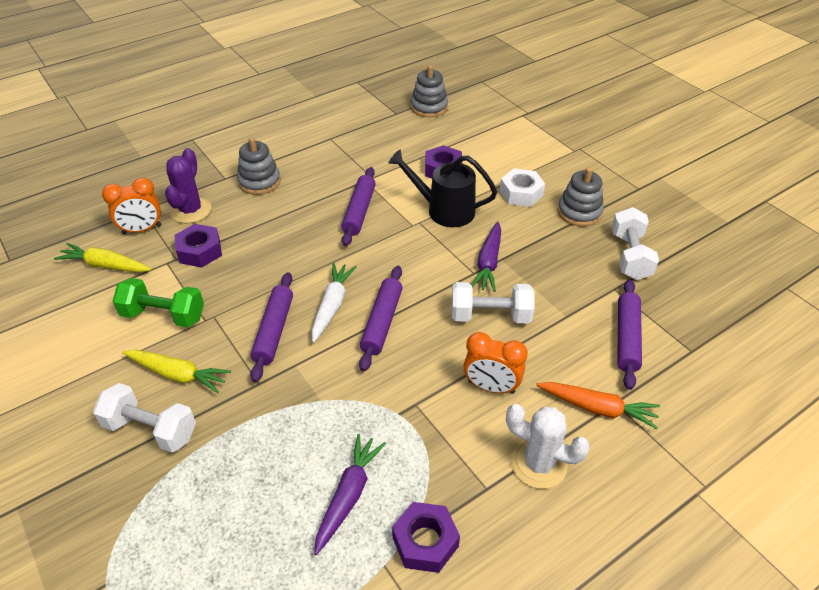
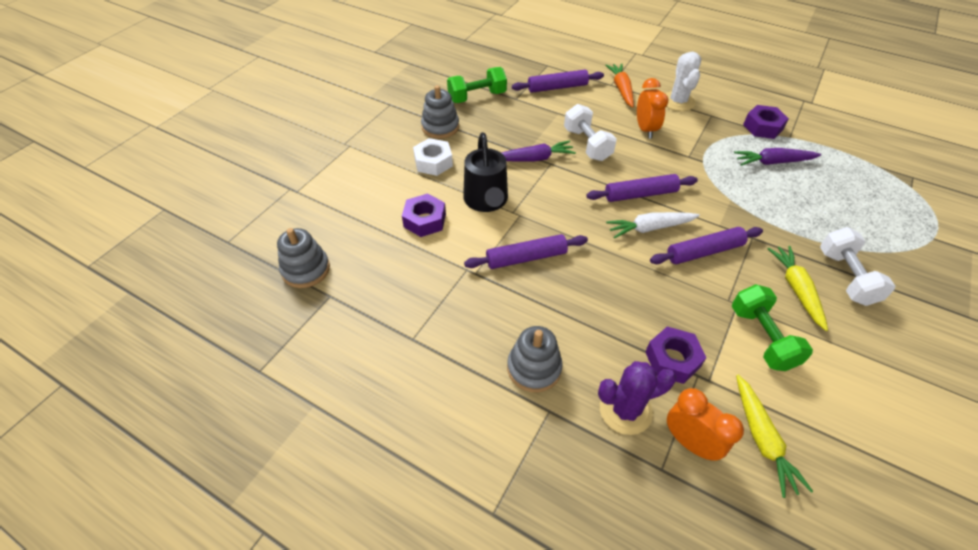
camera: 115 degrees left, 5 degrees up
white dumbbell [612,207,659,280] -> green dumbbell [447,67,507,103]

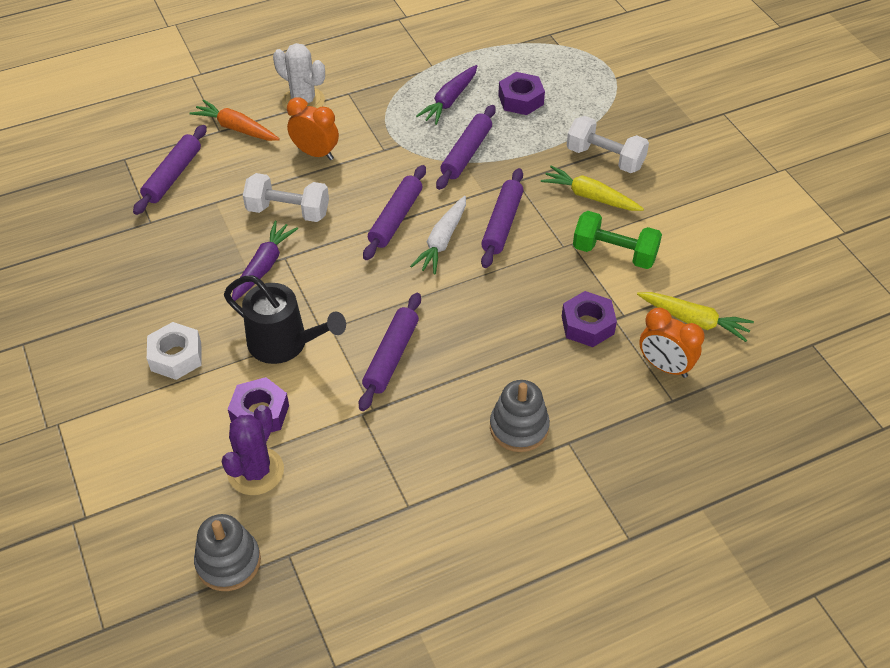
camera: 55 degrees left, 0 degrees up
grey stacking toy [421,85,459,139] -> none
green dumbbell [447,67,507,103] -> none
purple cactus [598,361,676,435] -> purple cactus moved to [222,405,284,495]
orange clock [667,388,744,461] -> orange clock turned 135 degrees counterclockwise [639,308,704,378]
purple nut [743,105,789,139] -> purple nut moved to [498,72,545,115]
none -> purple rolling pin [436,105,496,190]

